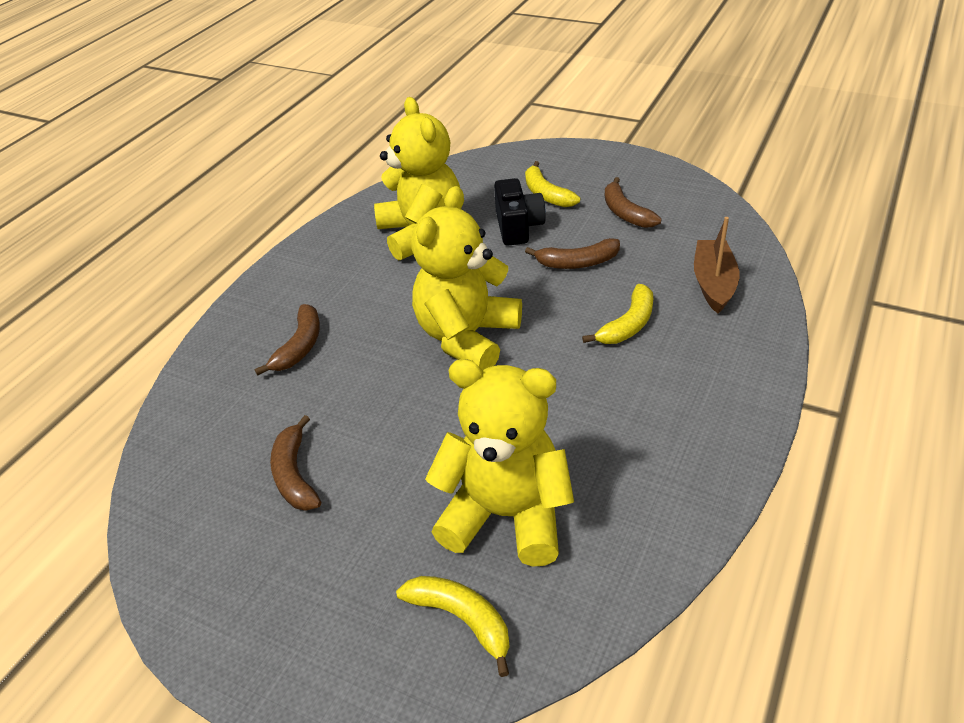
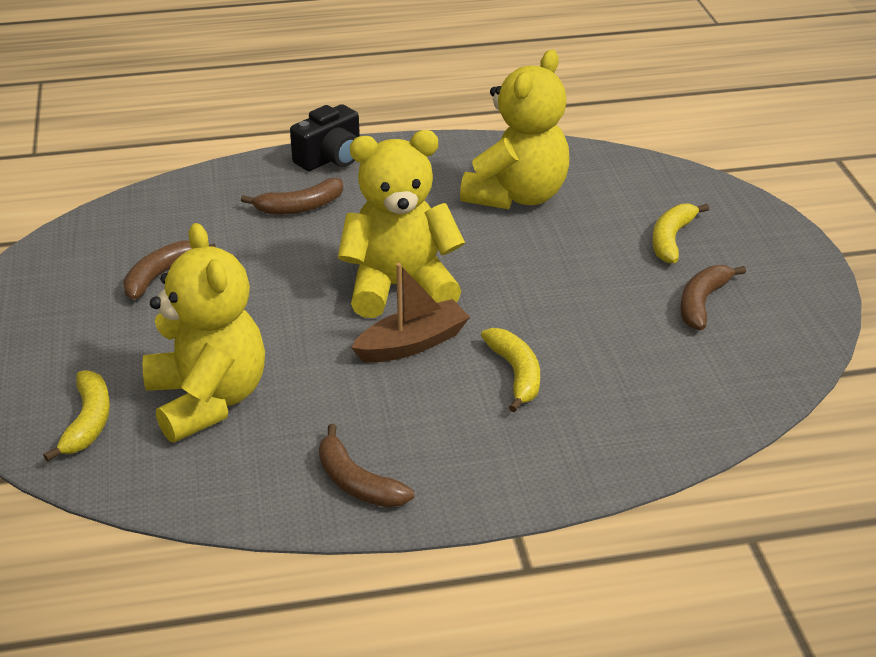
camera: 50 degrees right, 5 degrees down
black camera [494,178,546,246] -> black camera moved to [290,104,360,171]
brown banana [525,238,620,269] -> brown banana moved to [319,424,414,508]
yellow banana [582,284,653,344] -> yellow banana turned 105 degrees counterclockwise [481,328,540,412]
brown boat [694,217,739,314] -> brown boat moved to [351,263,470,363]

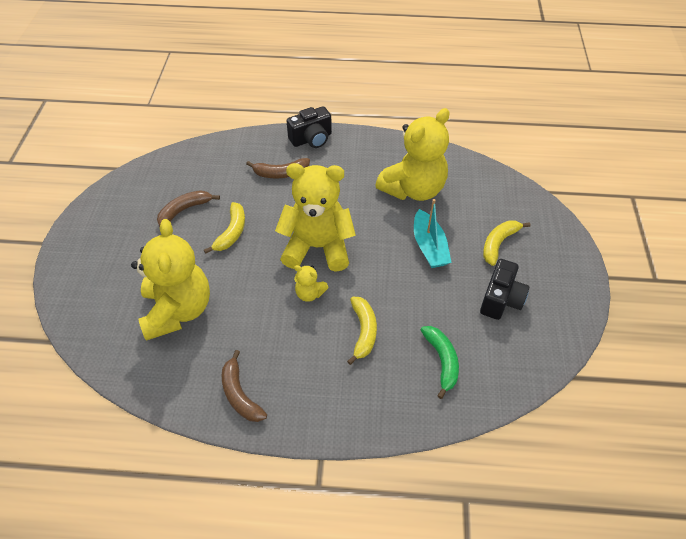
camera: 15 degrees right, 15 degrees up
yellow banana [43,370,110,462] -> yellow banana moved to [204,202,245,254]
brown boat [351,263,470,363] -> yellow teddy bear [294,265,329,302]
brown banana [680,265,746,330] -> black camera [480,259,529,320]
none -> turquoise boat [414,199,452,268]
none -> green banana [421,326,459,399]

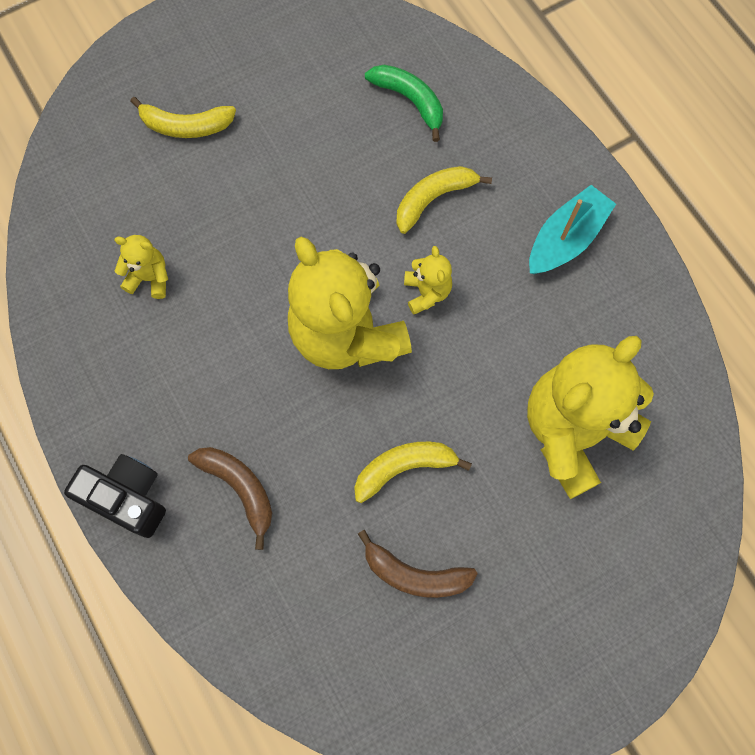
camera: 125 degrees left, 20 degrees up
brown banana [222,350,267,422] -> none
yellow teddy bear [375,108,449,201] -> yellow teddy bear [114,235,168,299], size x0.43
turquoise boat [414,199,452,268] -> turquoise boat moved to [529,185,616,274]
green banana [421,326,459,399] -> green banana turned 90 degrees clockwise [365,65,443,142]
black camera [480,259,529,320] -> none

